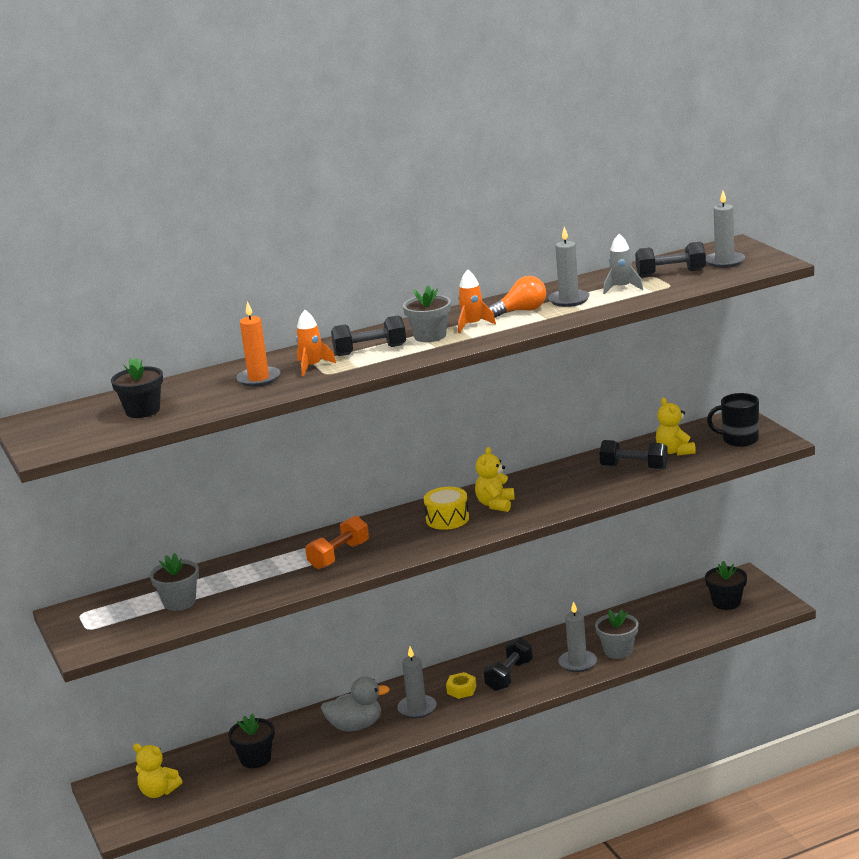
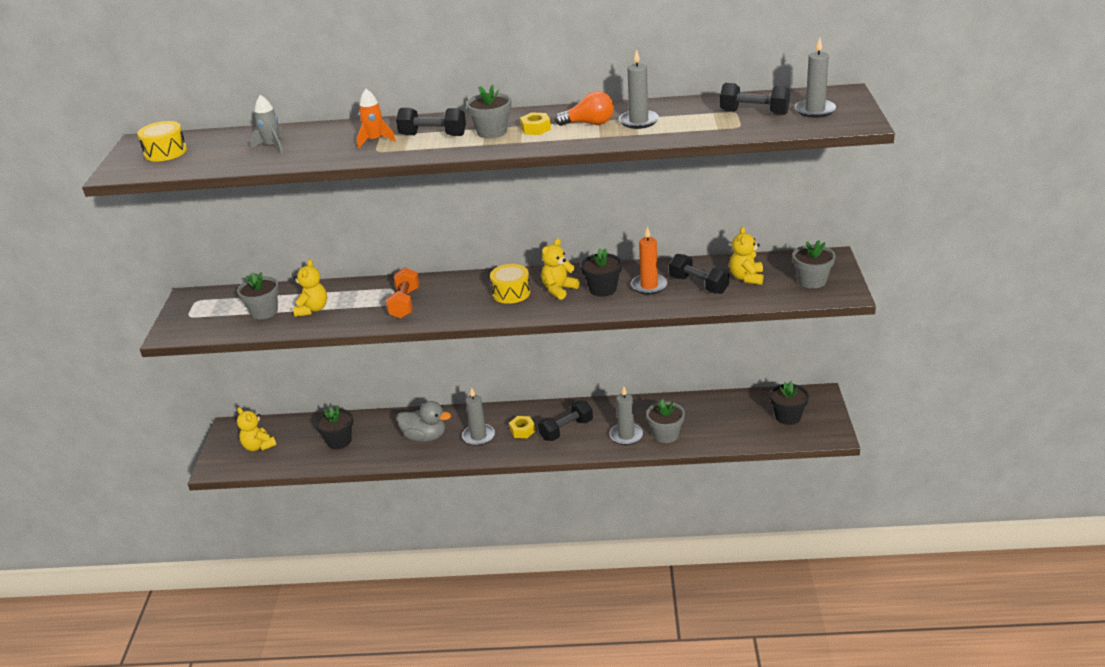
camera: 25 degrees right, 10 degrees up
black flower pot [111,358,163,418] -> black flower pot moved to [581,248,622,297]
orange candle [236,301,280,387] -> orange candle moved to [631,226,667,295]
orange dumbbell [305,516,369,569] -> orange dumbbell turned 60 degrees counterclockwise [386,267,420,319]
orange rocket [458,269,496,333] -> yellow nut [520,112,551,135]
grey rocket [603,234,643,294] -> grey rocket moved to [250,95,286,153]
black mug [707,393,759,447] -> grey flower pot [792,240,836,289]
none -> yellow drum [137,121,187,162]
none -> yellow teddy bear [293,259,327,317]

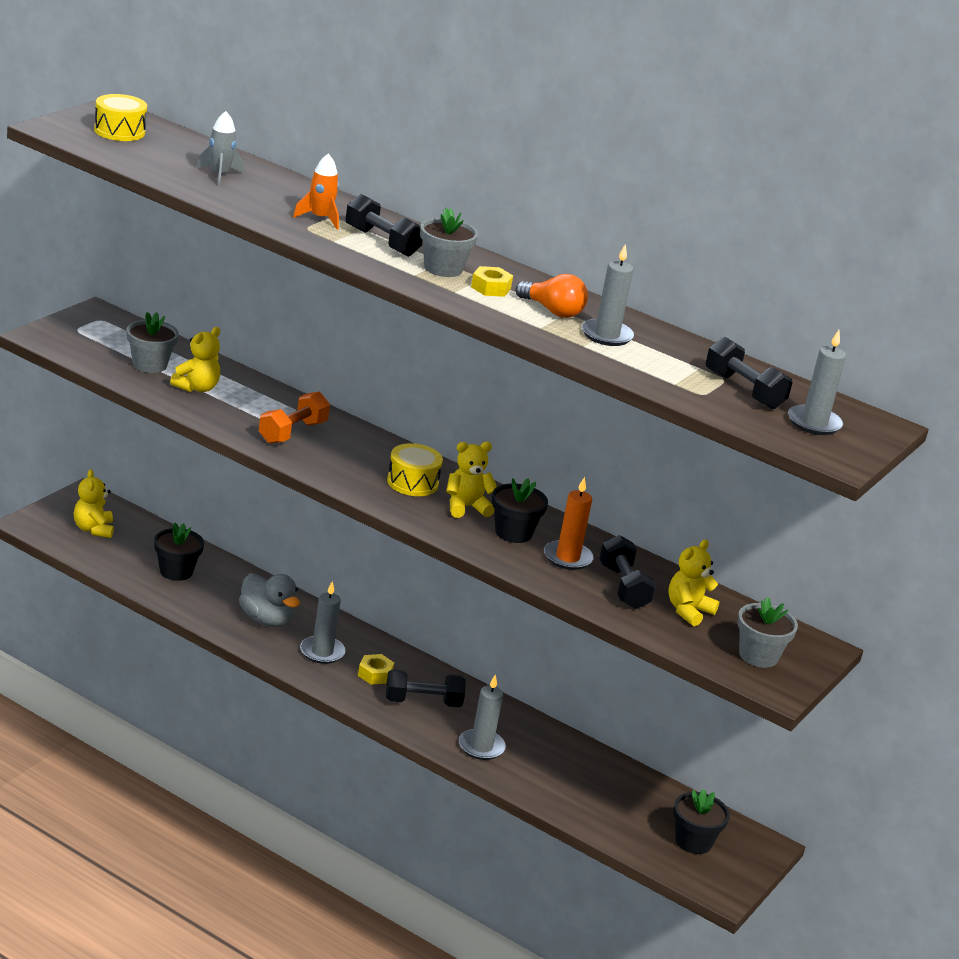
camera: 25 degrees right, 5 degrees down
grey flower pot [646,399,685,443] -> none

